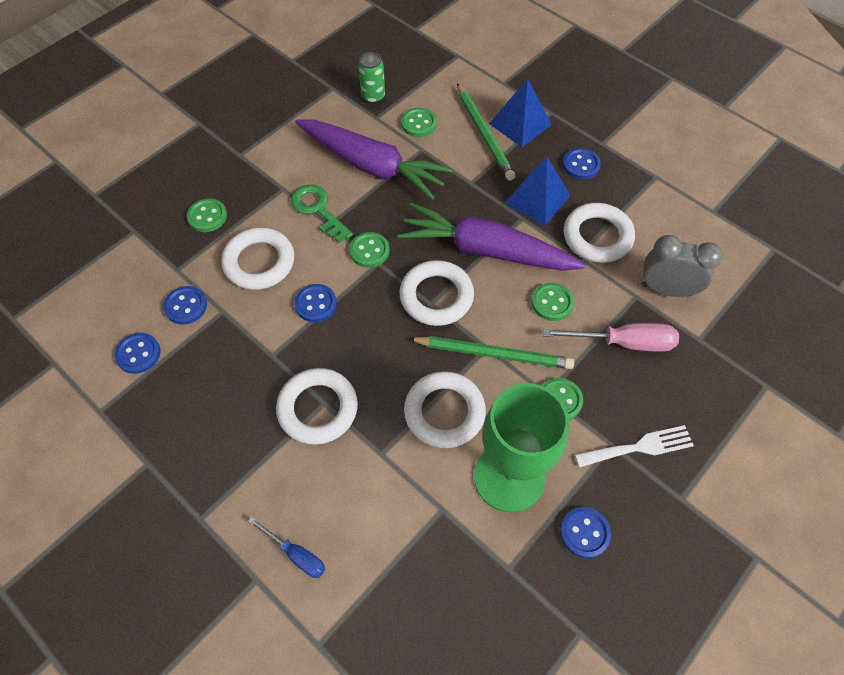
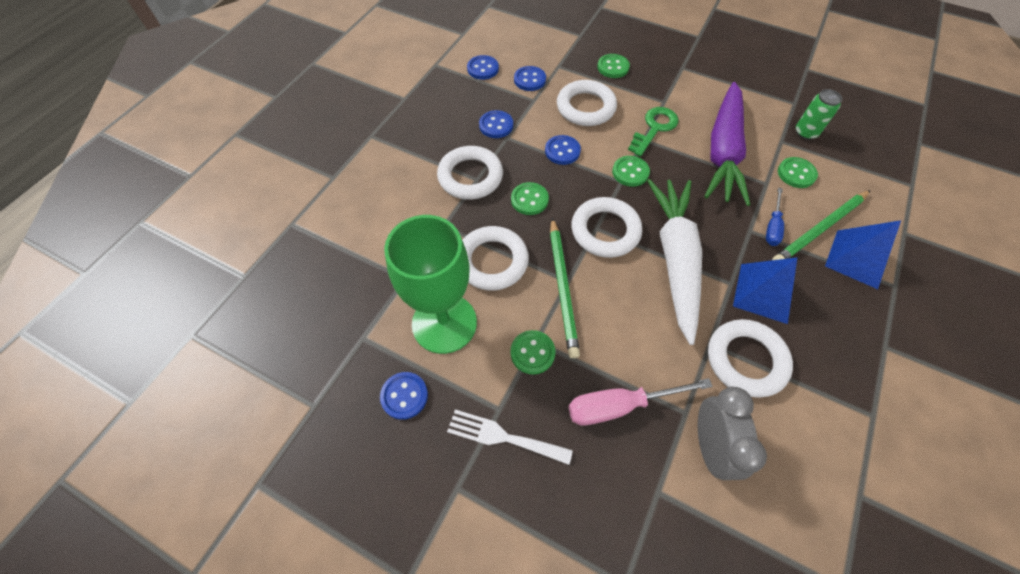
camera: 75 degrees right, 0 degrees up
blue screwdriver [248,516,325,578] -> blue screwdriver moved to [766,188,784,246]
purple carrot [397,203,586,271] -> white carrot [647,179,702,345]
green button [531,283,574,321] -> green button moved to [511,182,549,215]
pink screwdriver [543,323,679,352] -> pink screwdriver turned 90 degrees clockwise [568,378,713,425]
blue button [563,148,601,179] -> blue button moved to [479,110,513,138]
white fork [575,425,694,468] -> white fork turned 135 degrees clockwise [447,409,573,465]

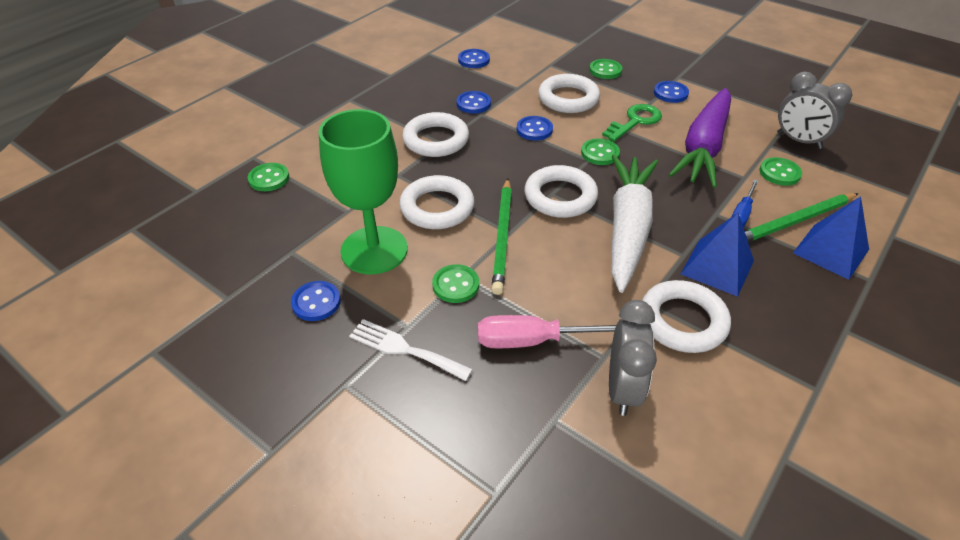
camera: 10 degrees right, 15 degrees down
green button [511,182,549,215] -> green button moved to [248,163,289,191]
blue button [514,66,546,91] -> blue button moved to [654,81,689,103]
green can [796,89,842,140] -> grey clock [777,72,852,149]

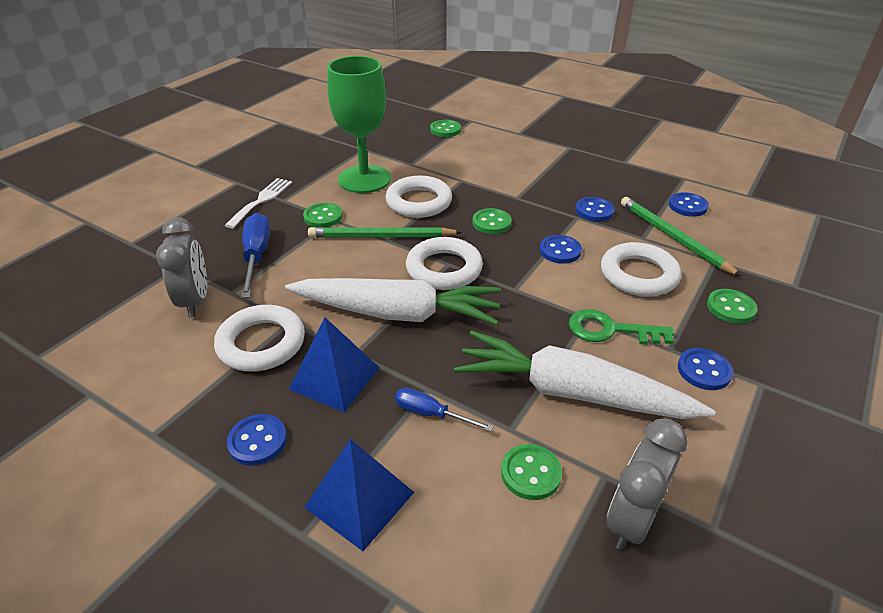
camera: 85 degrees right, 5 degrees down
blue button [291,281,341,321] -> blue button moved to [227,414,287,466]
white ring [402,112,469,157] -> none
pink screwdriver [478,315,616,348] -> blue screwdriver [241,213,270,298]
green button [581,138,620,165] -> green button moved to [473,208,512,234]
green key [602,104,662,142] -> green key turned 150 degrees clockwise [569,309,674,345]
grey clock [609,300,657,416] -> grey clock turned 105 degrees counterclockwise [156,217,207,318]
purple carrot [669,88,731,188] -> white carrot [454,331,715,419]
green pencil [745,193,859,242] -> green pencil moved to [621,197,742,277]

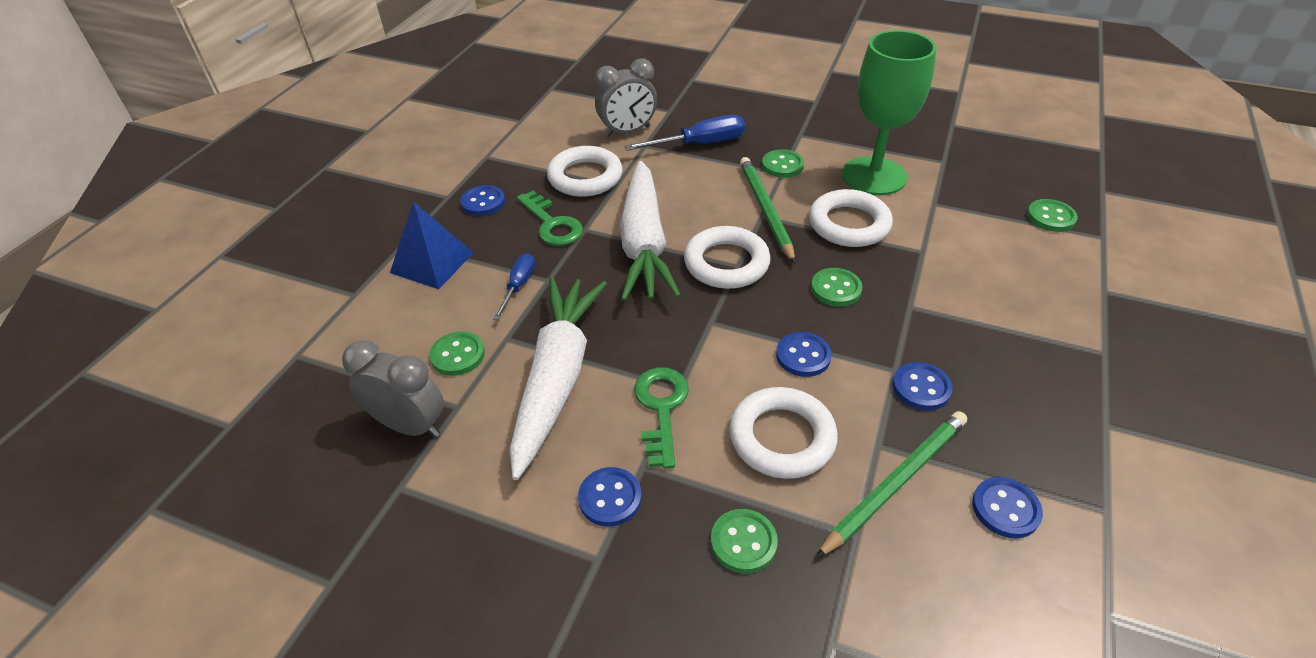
camera: 80 degrees right, 5 degrees up
white fork [225,178,292,228] -> none
blue pyramid [289,317,379,413] -> green key [517,191,583,246]

